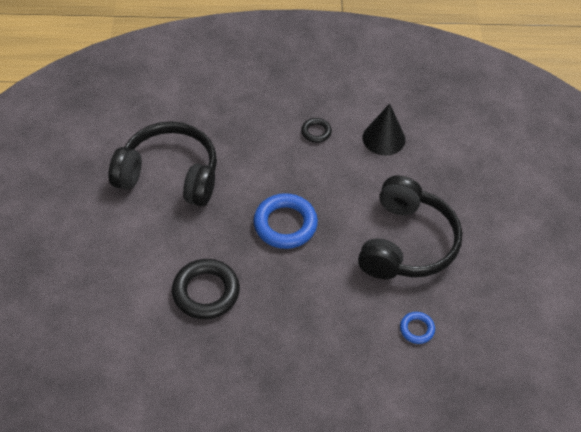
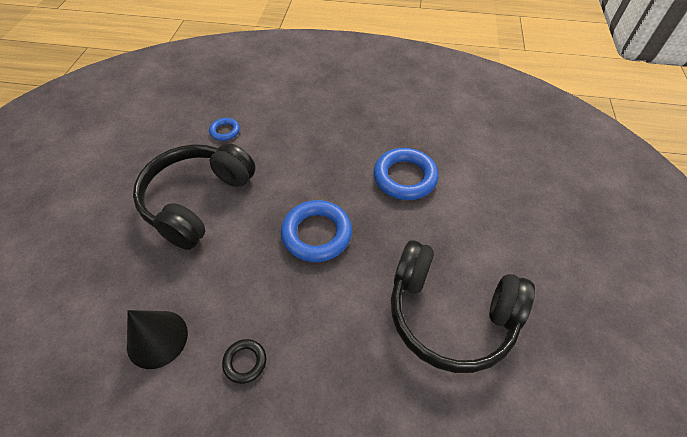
camera: 170 degrees left, 0 degrees up
black ring [172,259,240,319] -> blue ring [373,148,438,200]

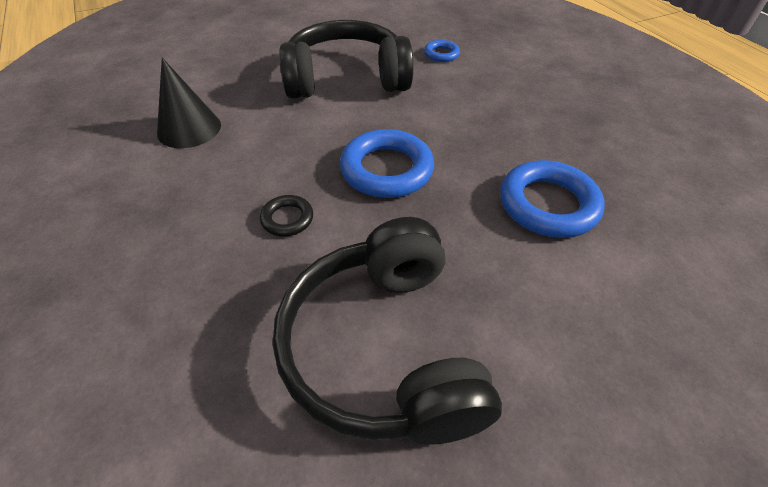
camera: 55 degrees right, 5 degrees down
black ring [222,339,266,384] -> black ring moved to [260,195,313,236]

